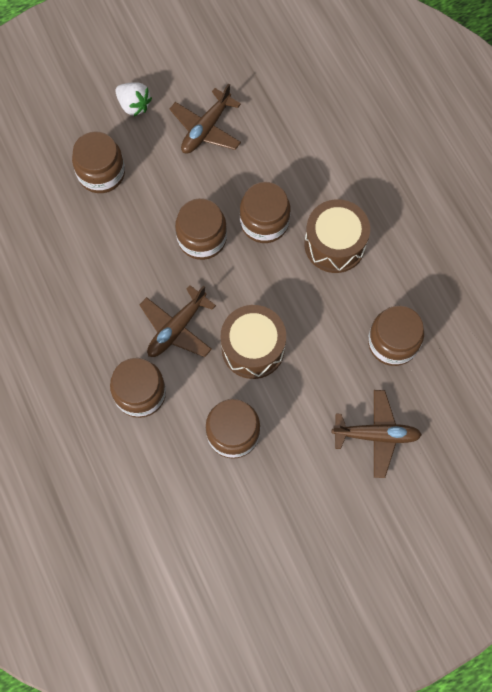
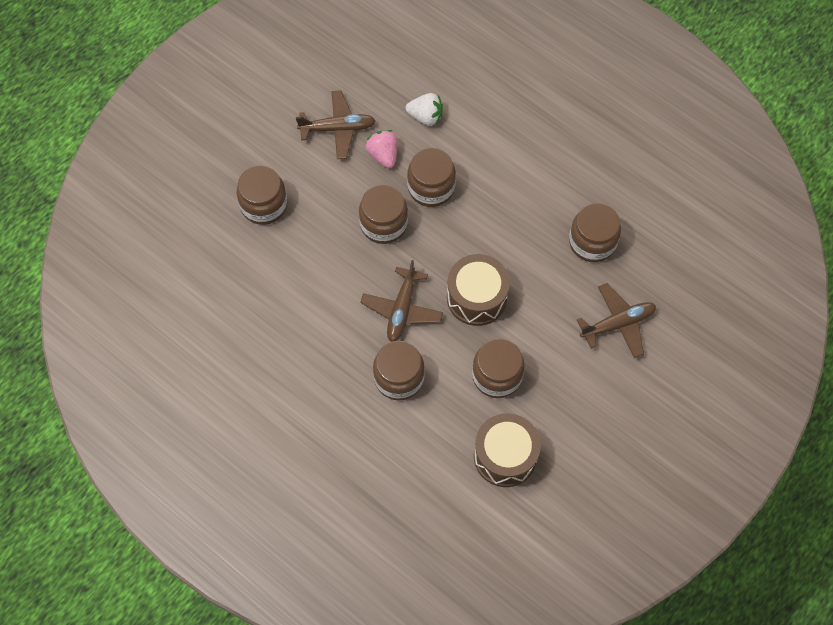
camera: 25 degrees left, 5 degrees down
white strawberry [115,82,152,116] -> white strawberry moved to [406,93,443,126]
brown plane [170,84,241,154] -> brown plane turned 105 degrees counterclockwise [296,90,376,159]
brown drum [305,199,370,273] -> brown drum moved to [474,413,541,487]
none -> pink strawberry [366,130,398,168]

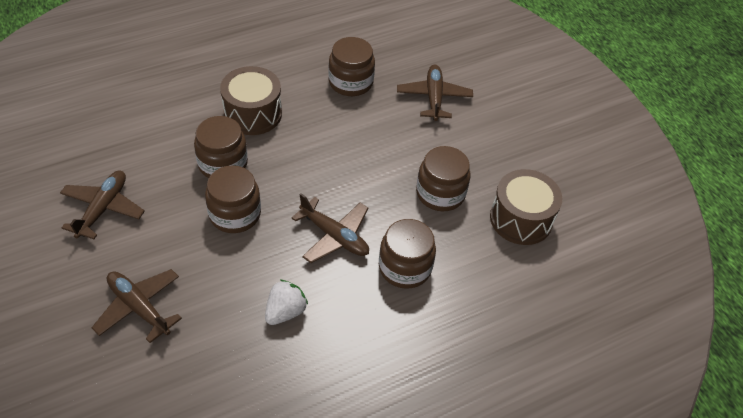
camera: 70 degrees left, 15 degrees down
brown jar [237,165,287,225] -> brown plane [92,269,182,343]
pink strawberry [366,130,398,168] -> none
white strawberry [406,93,443,126] -> white strawberry moved to [265,280,308,325]
brown drum [447,254,510,326] -> brown drum moved to [220,66,282,135]

